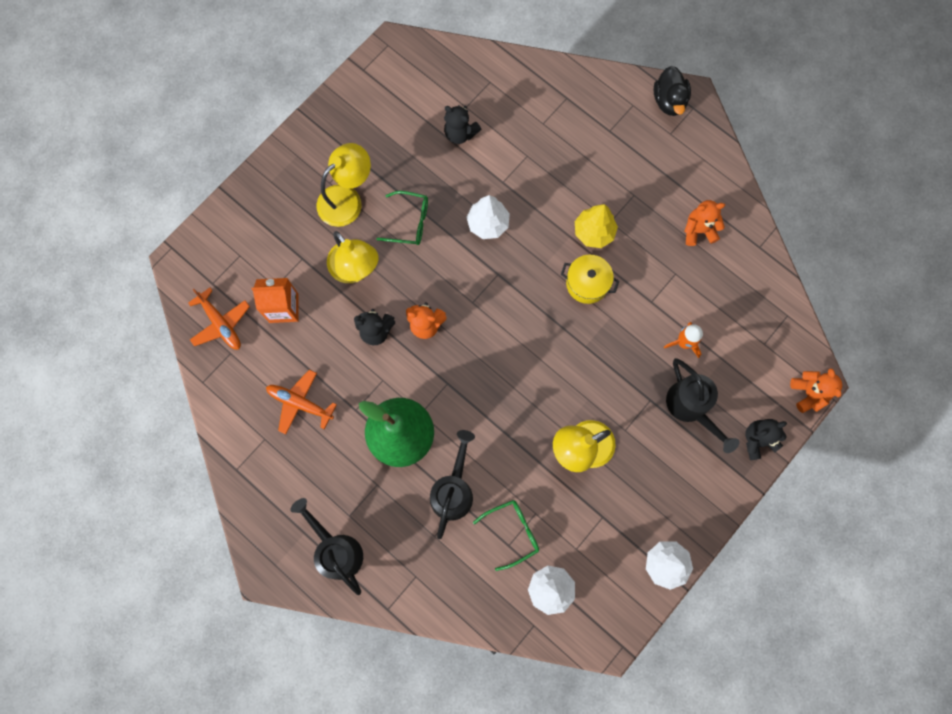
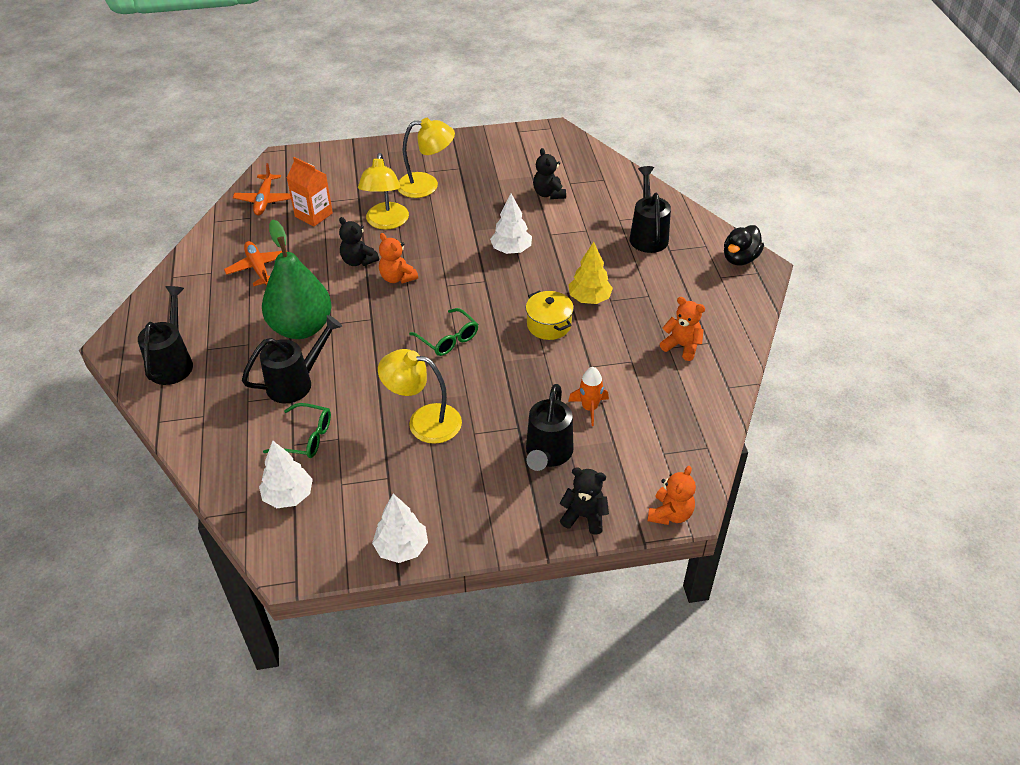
camera: 40 degrees right, 30 degrees down
green glasses [377,191,428,245] -> green glasses moved to [409,308,478,356]
none -> black watering can [630,166,671,253]

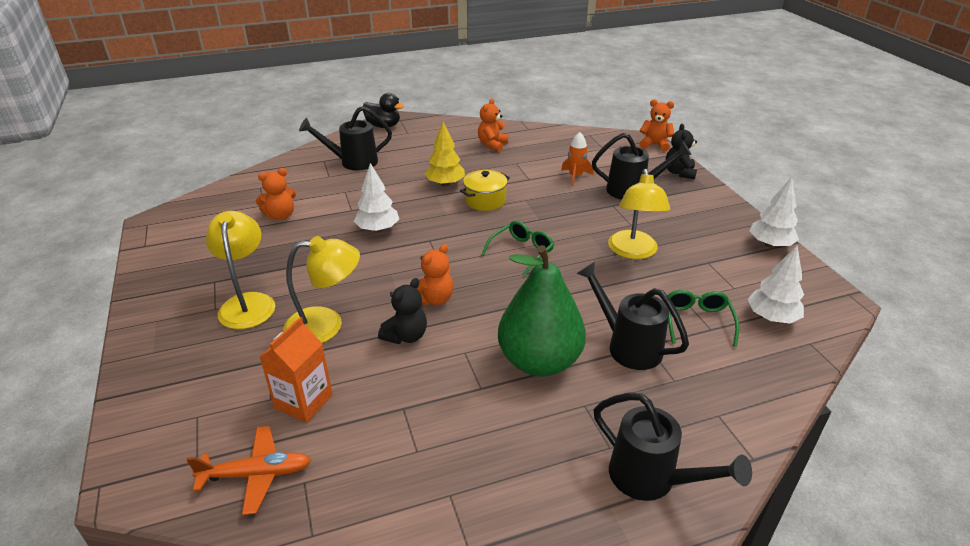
camera: 100 degrees left, 10 degrees down
black watering can [138,286,193,385] -> black watering can turned 135 degrees counterclockwise [594,393,752,501]
orange plane [224,241,287,286] -> none
black teddy bear [533,148,566,199] -> orange teddy bear [256,168,296,220]

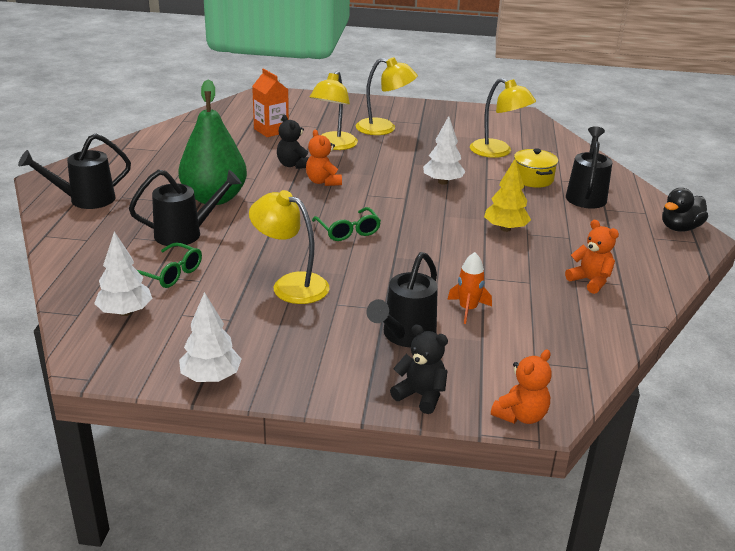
camera: 115 degrees right, 5 degrees down
orange plane [187,426,311,515] -> none
orange teddy bear [256,168,296,220] -> yellow lamp [470,78,536,158]
yellow pot [460,170,510,211] -> yellow pot moved to [514,148,558,188]

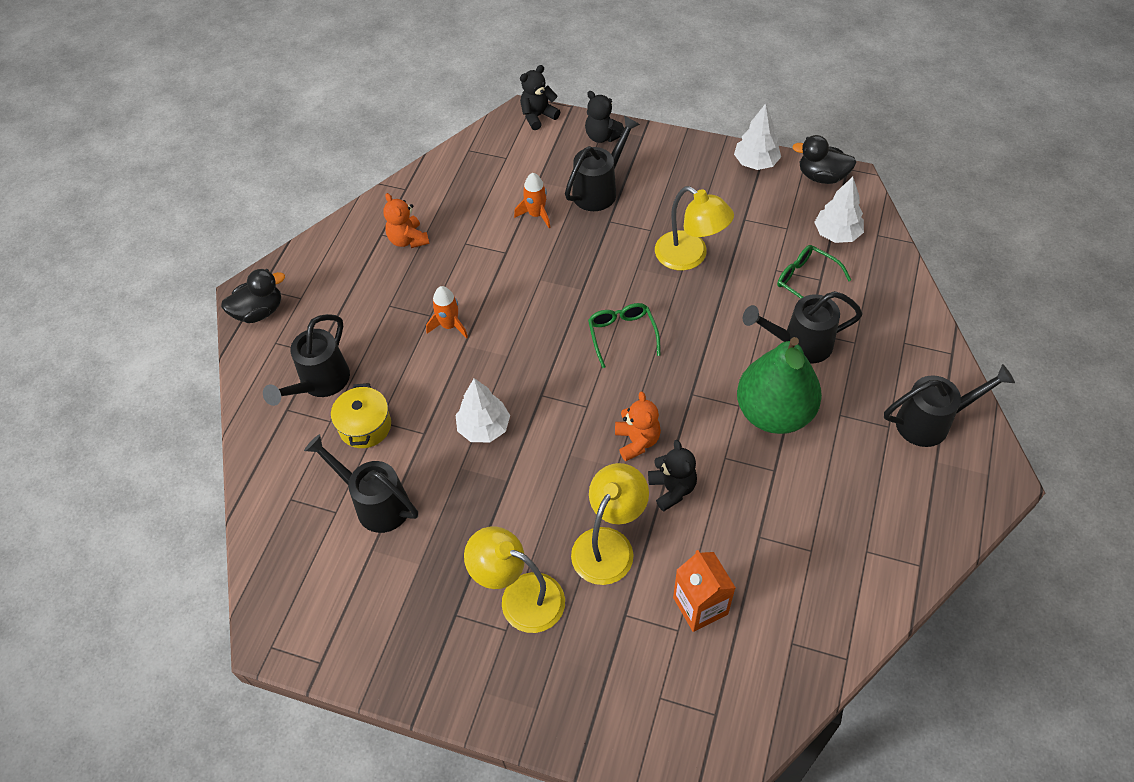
camera: 165 degrees left, 25 degrees up
yellow lamp [470,78,536,158] -> black watering can [304,434,418,533]
yellow tree [484,158,531,232] -> orange rocket [426,286,468,338]
orange teddy bear [491,350,552,424] -> black teddy bear [520,65,560,130]
none -> black duck [792,135,857,184]

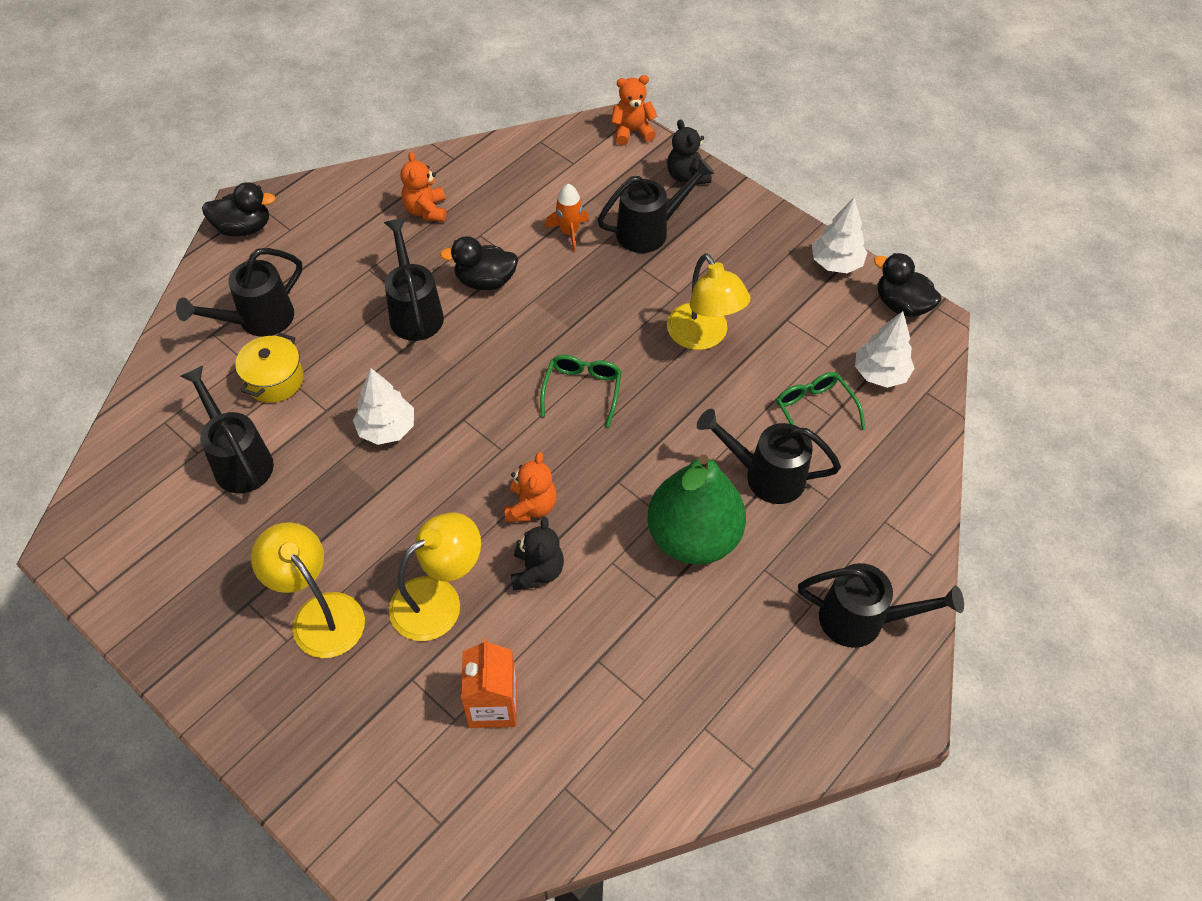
camera: 20 degrees right, 0 degrees up
orange rocket [426,286,468,338] -> black watering can [384,218,444,341]
black teddy bear [520,65,560,130] -> orange teddy bear [611,75,657,145]
none -> black duck [440,236,518,290]

